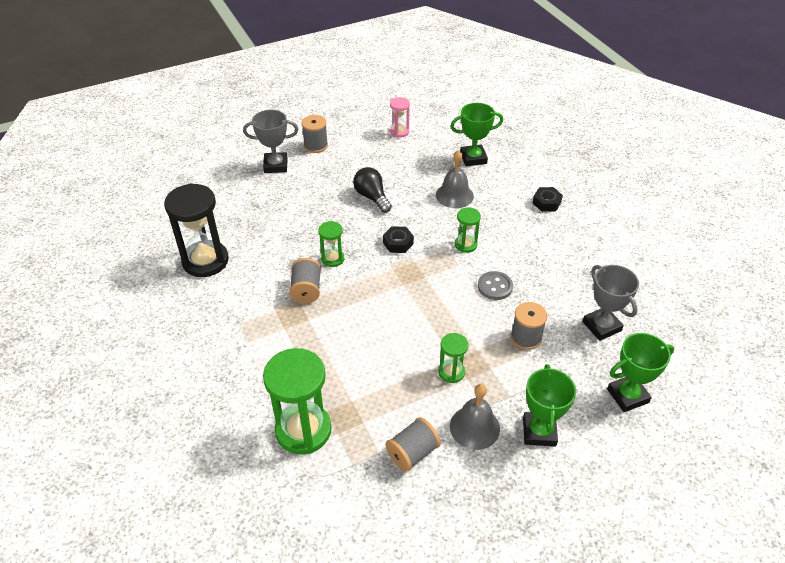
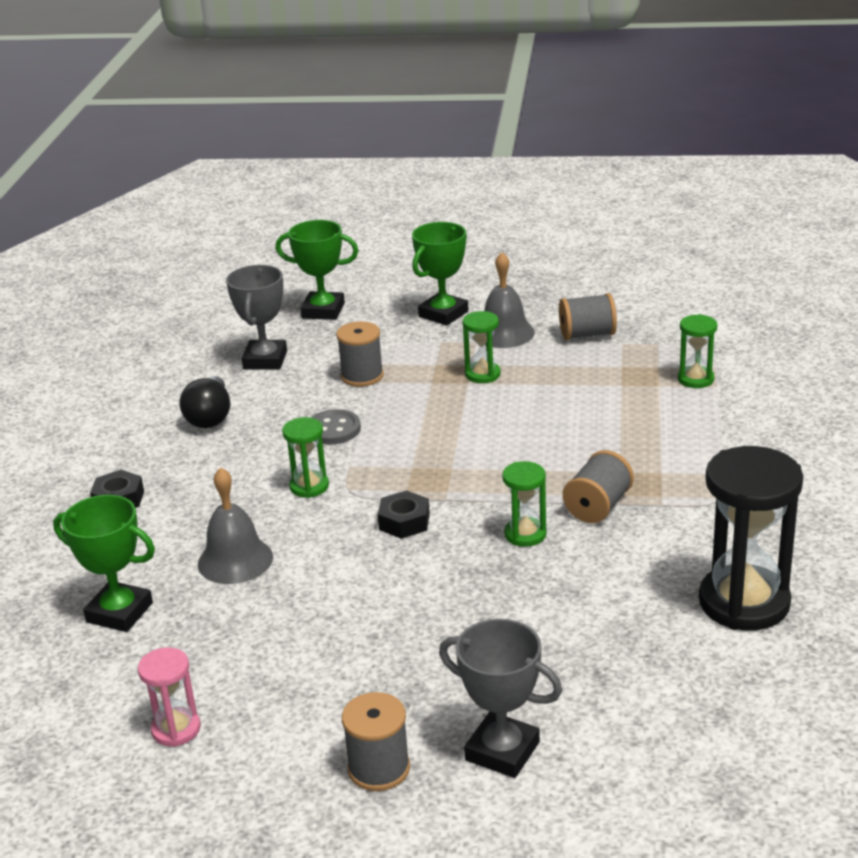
camera: 145 degrees left, 15 degrees down
green hourglass [263,348,332,455] -> green hourglass [678,314,717,388], size x0.51
black light bulb [353,167,392,213] -> black light bulb moved to [180,376,230,428]

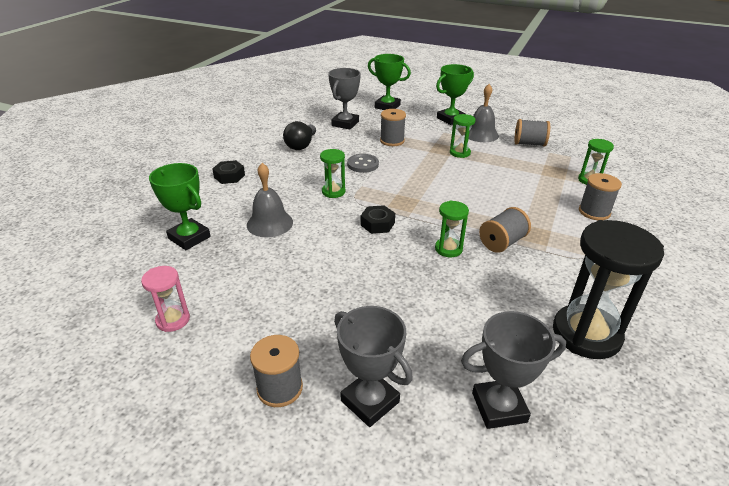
camera: 15 degrees right, 5 degrees up
none -> grey trophy [461,311,566,429]
none -> grey spool [579,173,622,220]

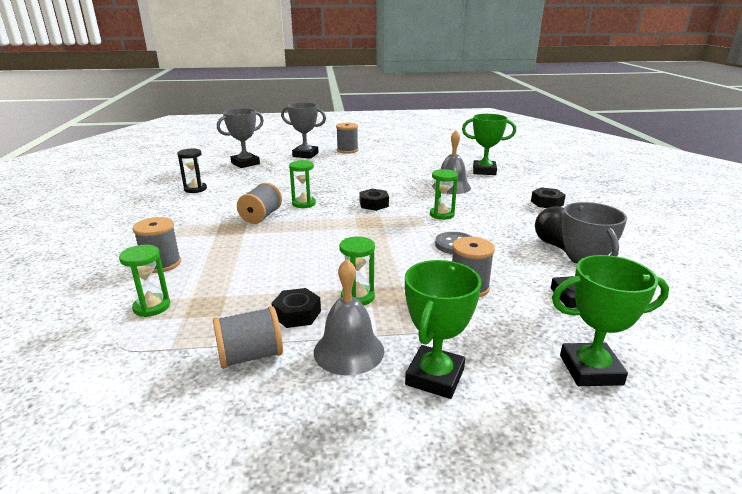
camera: 150 degrees right, 10 degrees down
pink hourglass [141,266,190,332] -> none
black hourglass [553,220,664,359] -> black hourglass [177,148,207,193], size x0.51
none -> black nut [271,288,321,328]

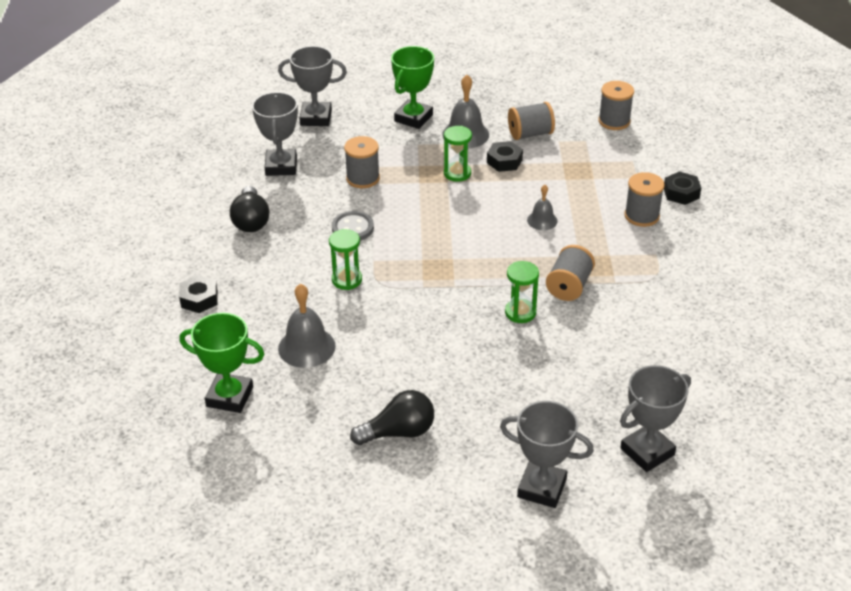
camera: 175 degrees left, 15 degrees up
green hourglass [119,245,170,317] -> none
black hourglass [177,148,207,193] -> none
grey spool [336,123,358,154] -> grey spool moved to [598,81,634,130]
black nut [359,189,389,211] -> black nut moved to [664,171,701,205]
green trophy [552,255,669,386] -> grey trophy [278,46,347,126]
none -> black light bulb [350,390,434,445]
none -> grey bell [527,185,558,230]

